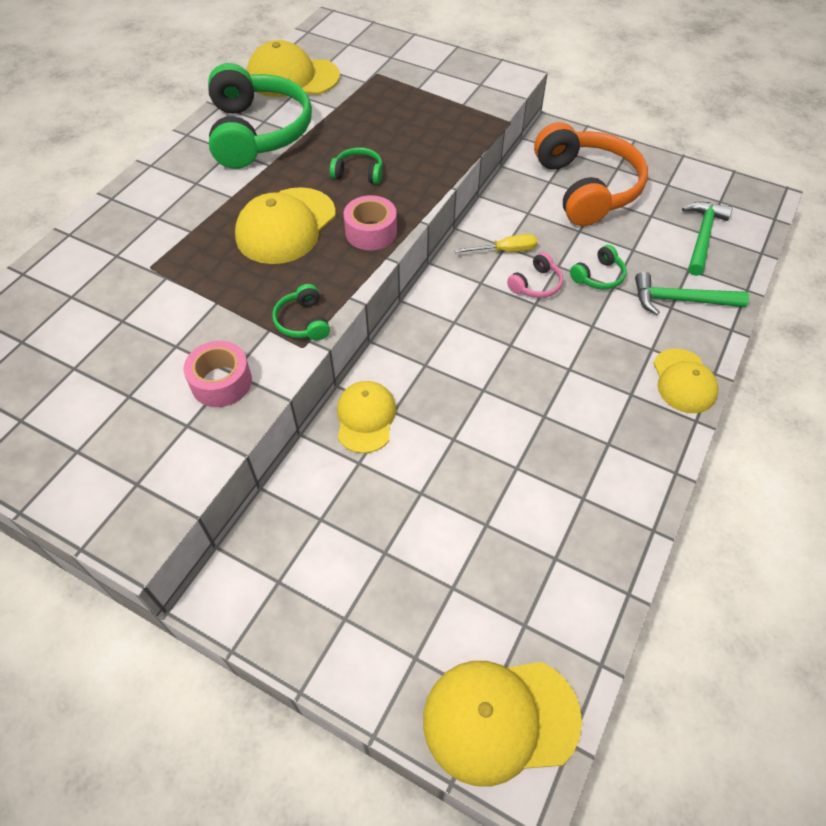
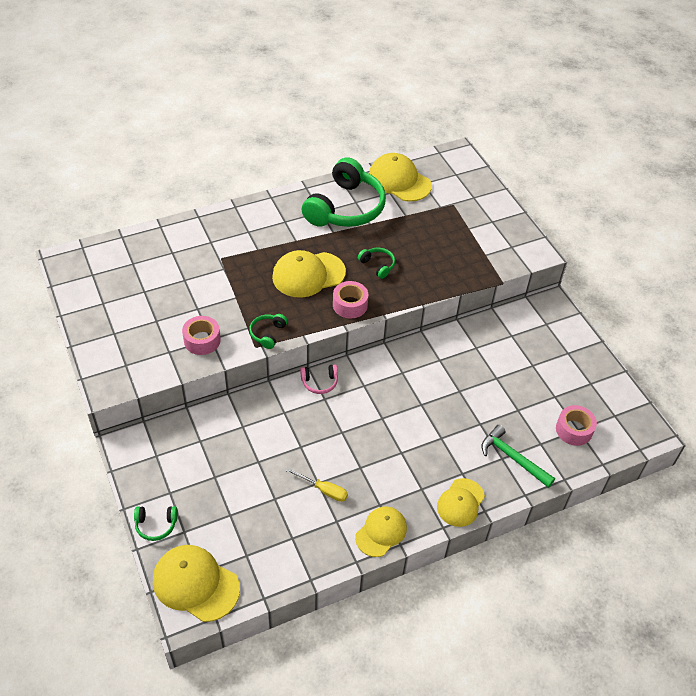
camera: 35 degrees right, 5 degrees down
yellow cap [337,381,396,453] -> yellow cap moved to [355,506,407,557]
yellow screwdriver [454,234,537,253] -> yellow screwdriver moved to [286,468,348,502]
pink headphones [507,252,563,298] -> pink headphones moved to [300,364,338,394]
orange headphones [534,122,648,226] -> none
green headphones [570,245,627,289] -> green headphones moved to [134,506,178,541]
green hammer [682,202,733,276] -> pink tape [556,405,597,446]

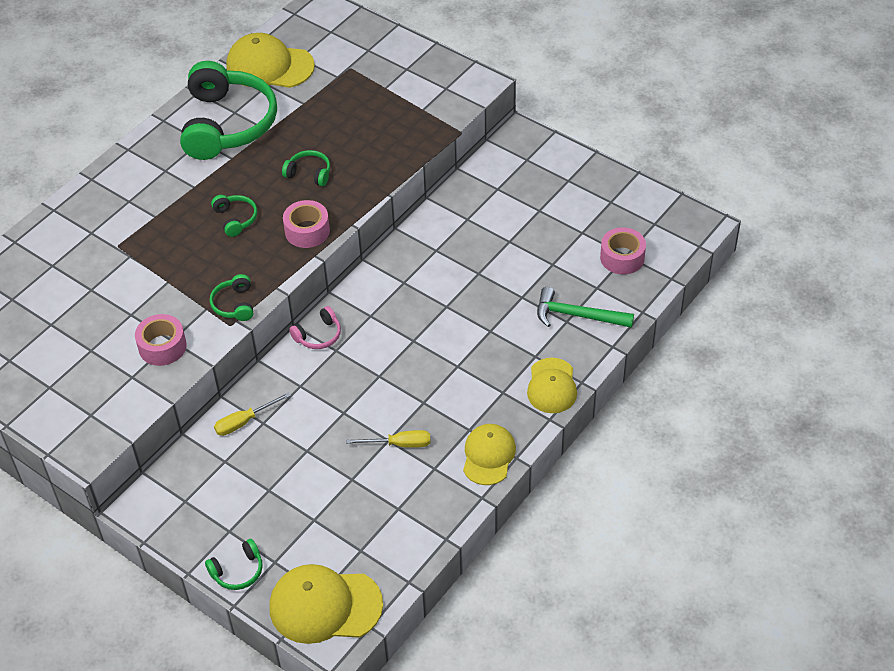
camera: 25 degrees left, 0 degrees up
yellow cap [272,250,346,298] -> green headphones [211,195,257,237]
none -> yellow screwdriver [214,392,291,436]

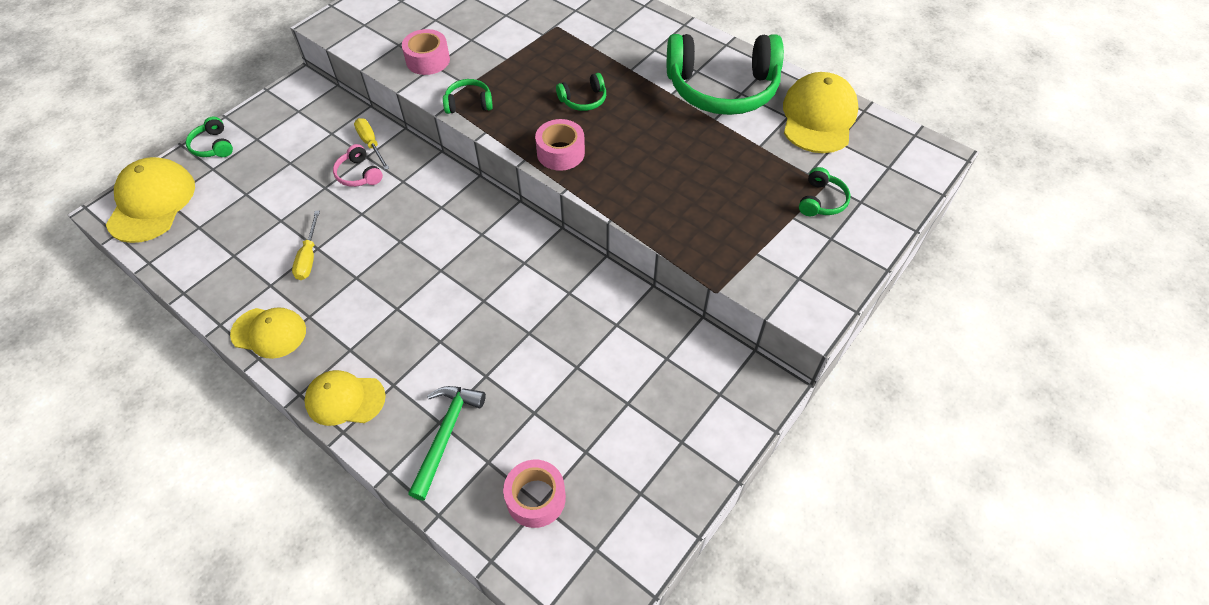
camera: 90 degrees right, 5 degrees up
green headphones [282,150,330,186] -> green headphones moved to [799,167,851,216]
pink headphones [289,306,341,349] -> pink headphones moved to [333,144,383,187]

